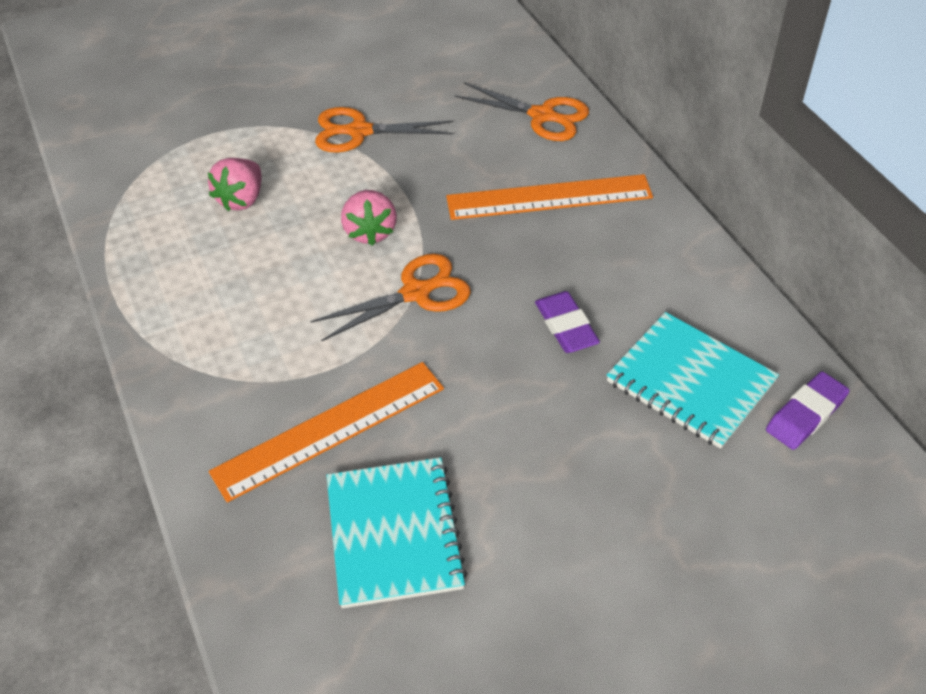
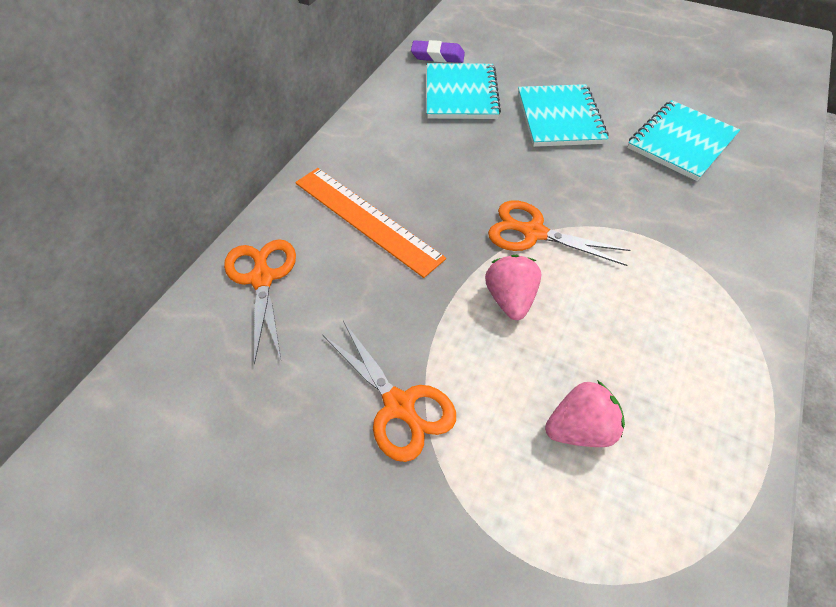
camera: 130 degrees left, 5 degrees up
orange ruler [209,362,444,502] -> none
pink strawberry [341,190,397,246] -> pink strawberry turned 45 degrees counterclockwise [485,255,541,320]
purple eraser [535,291,600,353] -> none
none -> turquoise notebook [518,84,609,147]

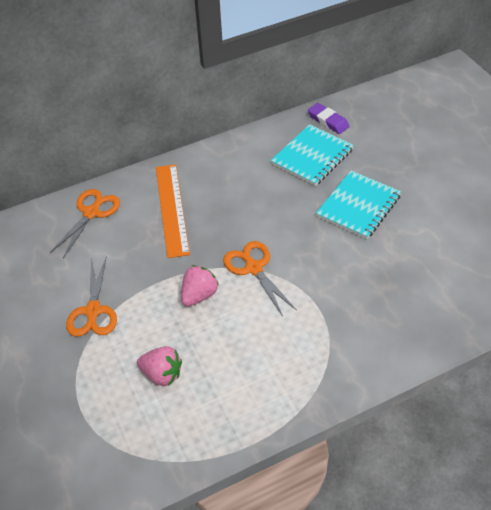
camera: 40 degrees right, 5 degrees down
turquoise notebook [627,100,740,181] -> none

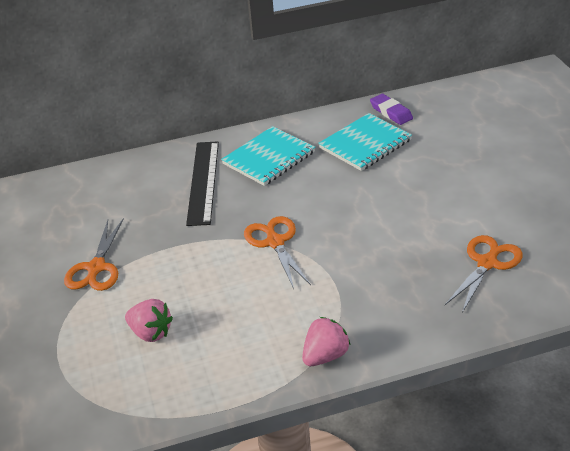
camera: 10 degrees right, 10 degrees down
orange scissors [50,189,120,258] -> orange scissors moved to [445,235,523,313]
orange ruler [156,164,190,258] -> black ruler [186,141,219,226]
pink strawberry [181,265,219,307] -> pink strawberry moved to [302,317,350,366]
turquoise notebook [316,171,401,239] -> turquoise notebook moved to [221,126,315,186]

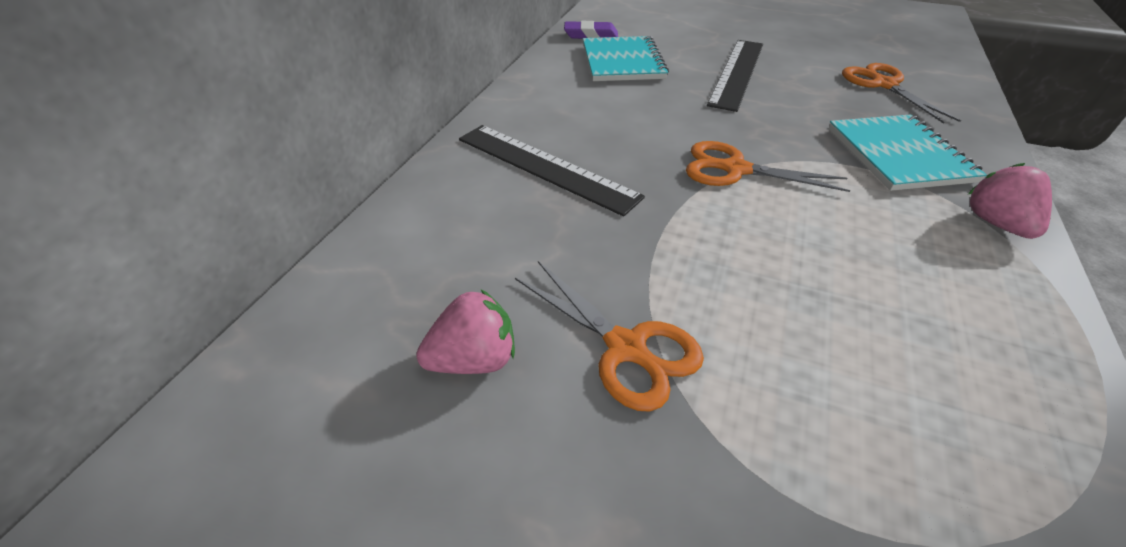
camera: 55 degrees left, 5 degrees up
pink strawberry [125,299,173,342] -> pink strawberry moved to [416,290,515,374]
turquoise notebook [221,126,315,186] -> turquoise notebook moved to [829,114,987,191]
none -> black ruler [707,40,763,112]

